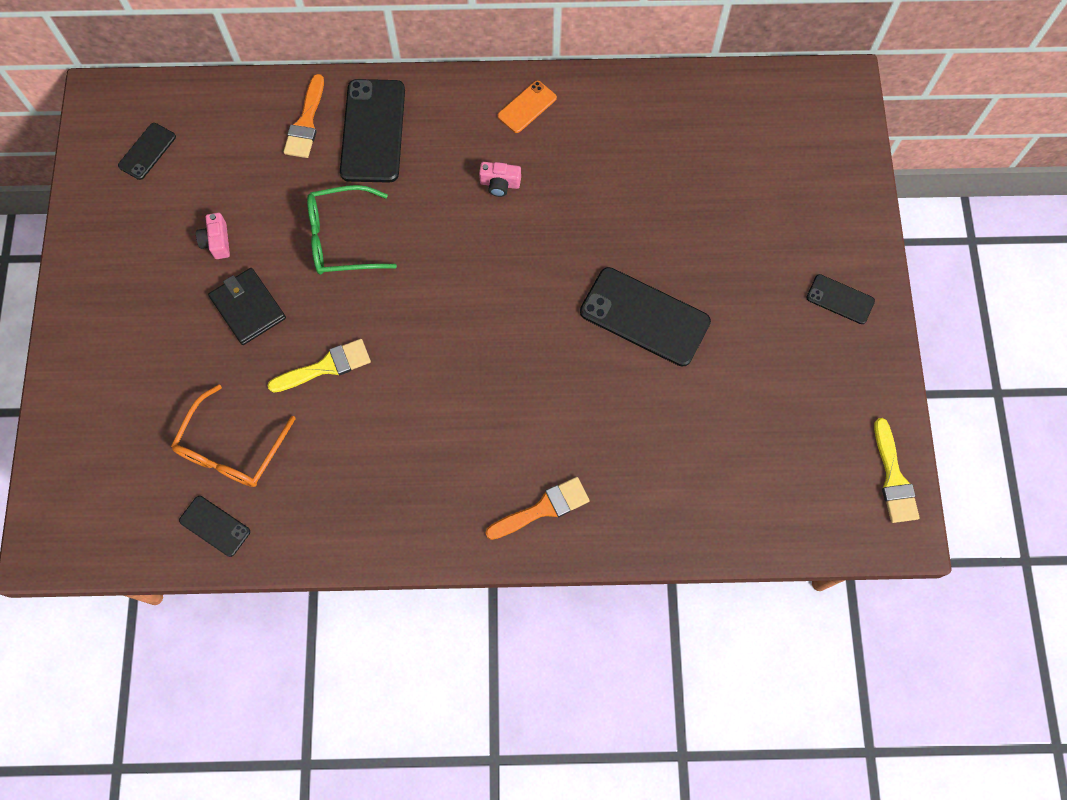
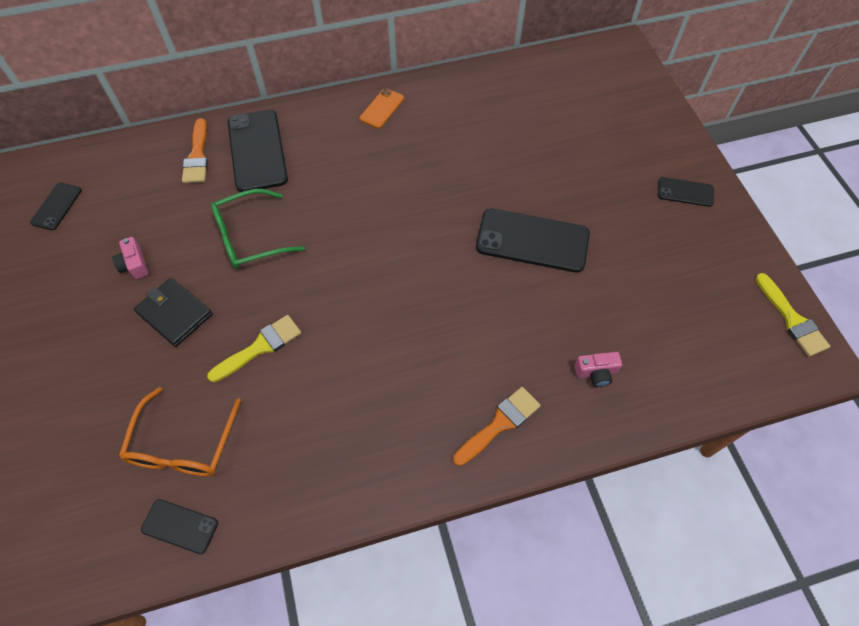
camera: 15 degrees left, 10 degrees down
pink camera [479,162,521,197] -> pink camera moved to [574,352,622,387]

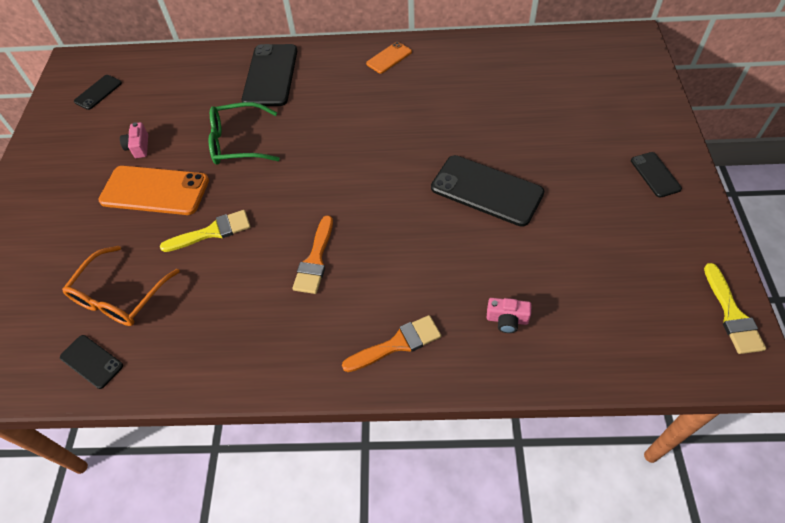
camera: 20 degrees right, 5 degrees down
black wallet [134,278,212,347] -> orange phone [98,166,209,215]
orange brush [182,118,208,183] -> orange brush moved to [292,215,333,294]
black phone [658,177,714,207] -> black phone turned 45 degrees clockwise [631,152,682,197]

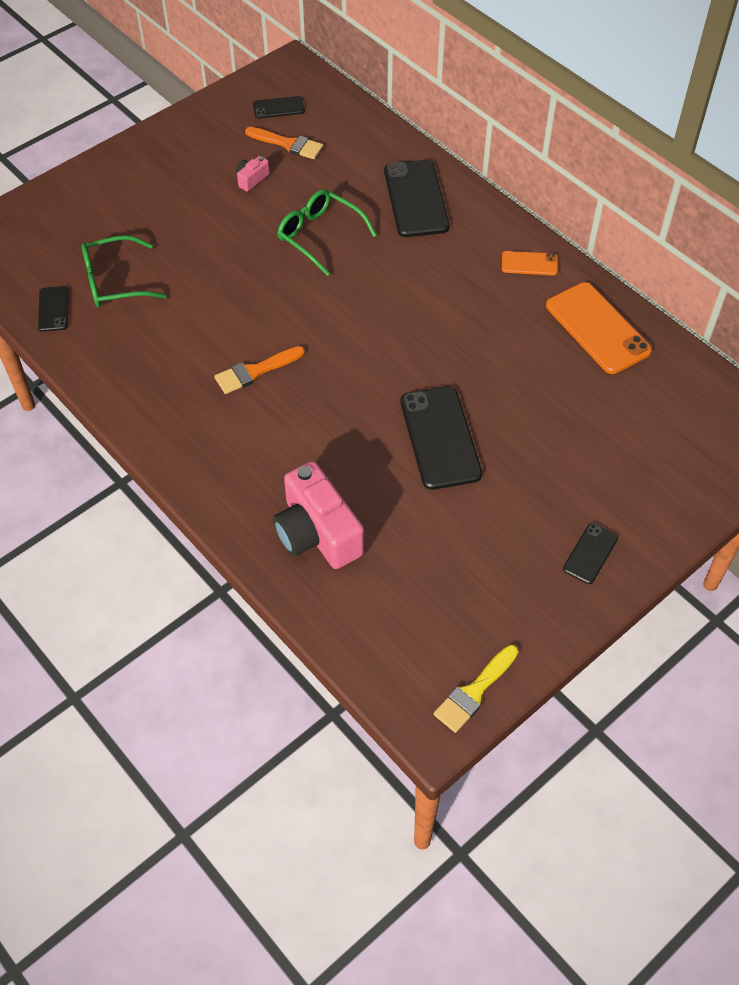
camera: 45 degrees right, 0 degrees up
orange glasses [62,246,180,326] -> green glasses [81,235,167,307]
orange phone [98,166,209,215] -> orange phone moved to [546,282,652,374]
yellow brush [160,210,251,252] -> none
black phone [242,44,297,107] -> black phone turned 60 degrees counterclockwise [384,160,450,237]
orange brush [342,315,441,372] -> orange brush moved to [245,127,323,159]
pink camera [487,298,531,333] -> pink camera [273,461,364,569], size x2.28

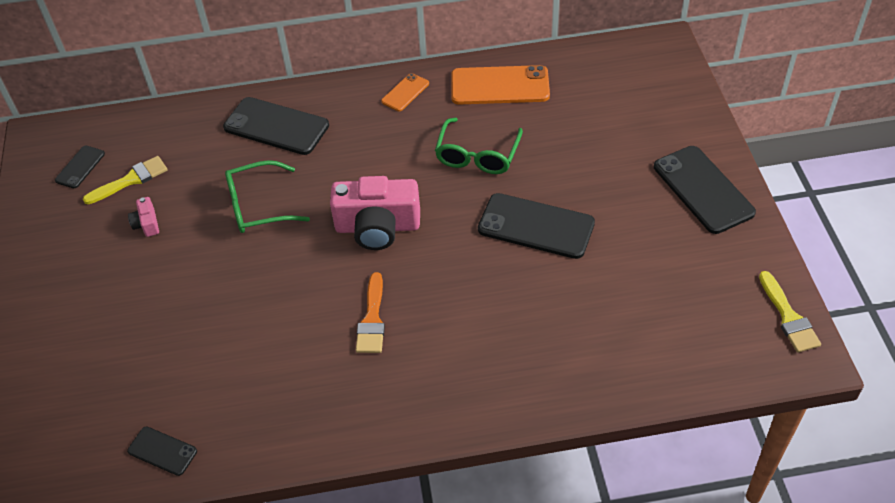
camera: 55 degrees left, 5 degrees down
green glasses [81,235,167,307] -> green glasses moved to [435,118,523,174]
orange brush [245,127,323,159] -> yellow brush [83,156,168,204]
pink camera [273,461,364,569] -> pink camera moved to [330,176,420,250]
black phone [563,523,618,584] -> black phone [654,146,756,234], size x1.92

